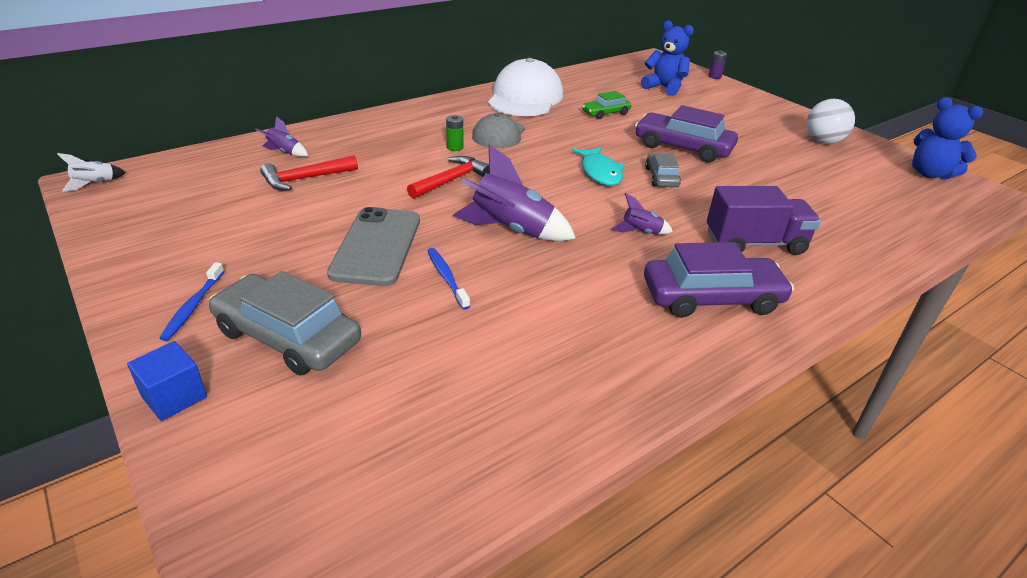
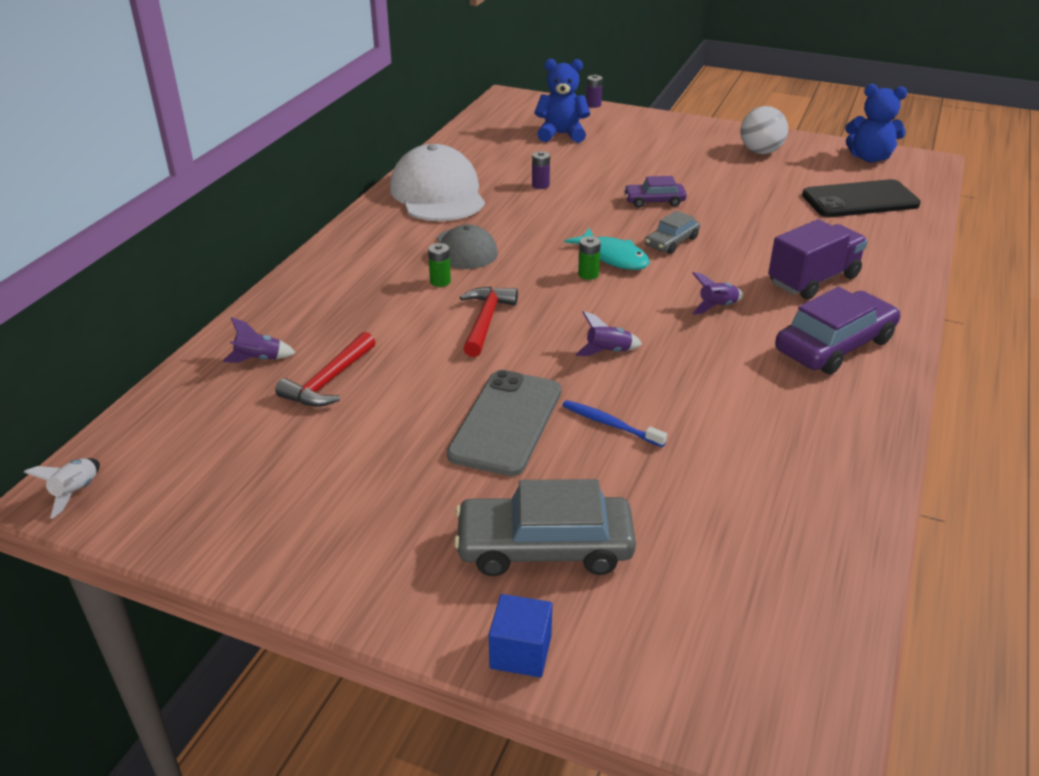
camera: 30 degrees left, 0 degrees up
blue toothbrush [160,262,224,341] -> none
grey phone [327,207,420,286] -> grey phone turned 45 degrees clockwise [447,370,561,476]
purple rocket [453,144,576,241] -> purple rocket [575,311,642,356], size x0.49
green car [582,91,631,119] -> purple battery [532,151,550,189]
purple car [635,105,738,163] -> purple car [624,176,687,208], size x0.55
grey car [645,154,681,187] -> grey car turned 105 degrees counterclockwise [645,211,700,254]
none -> green battery [578,236,601,280]
none -> black phone [802,179,921,217]

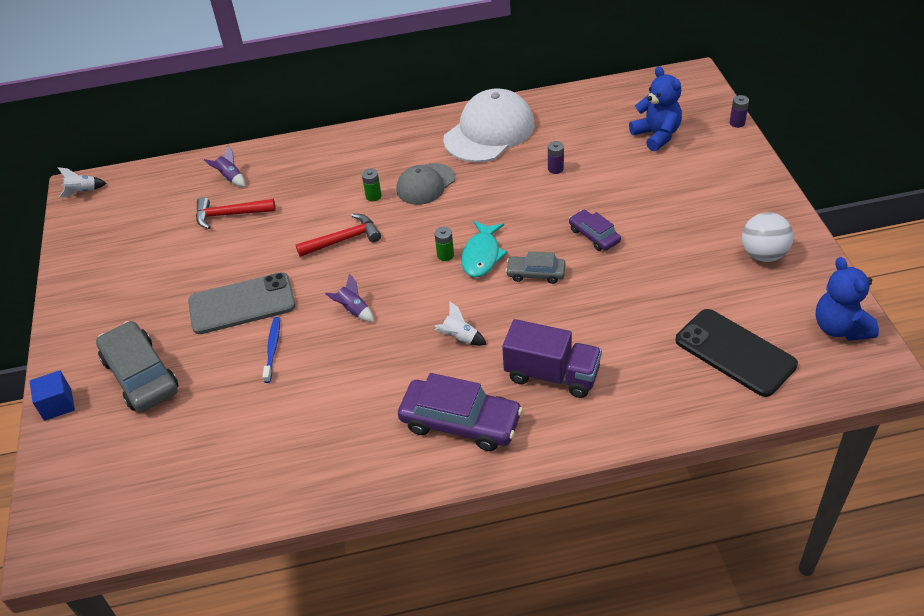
camera: 60 degrees right, 10 degrees up
purple rocket [692,272,743,315] -> white rocket [434,302,487,346]

